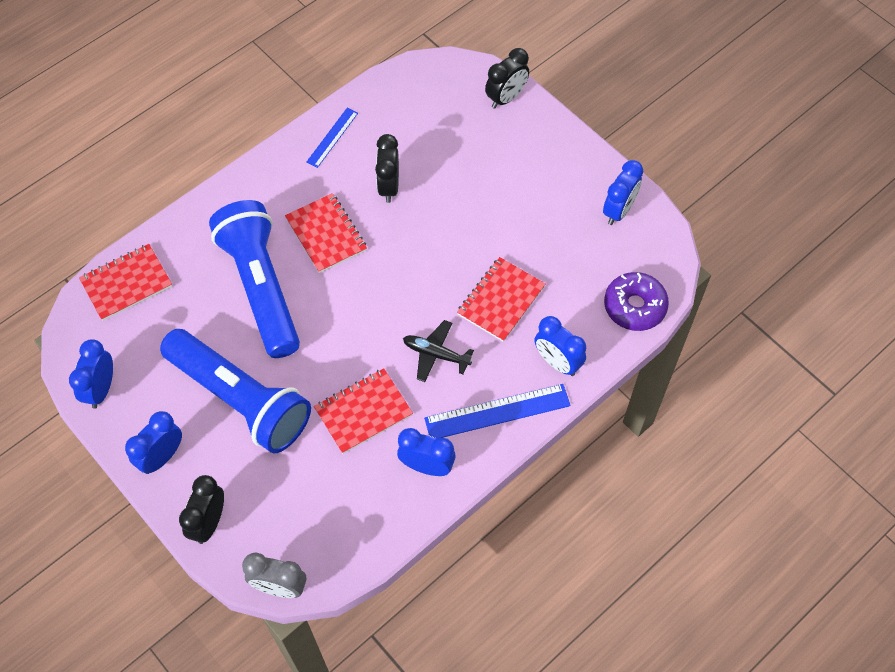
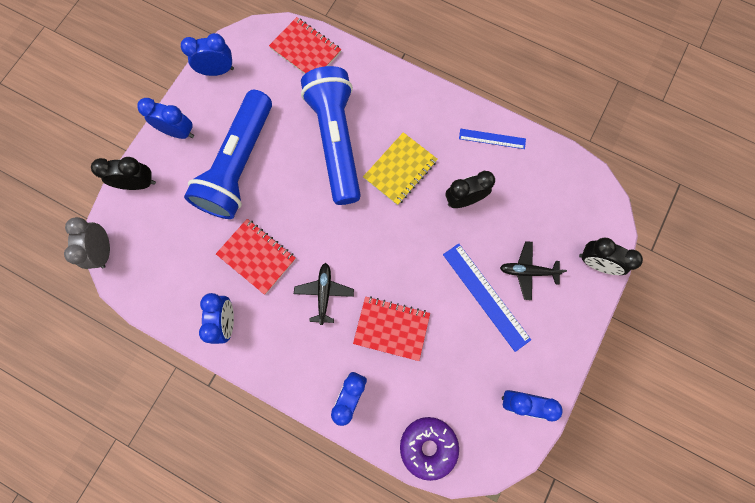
camera: 70 degrees right, 15 degrees up
blue flashlight [209,200,300,358] -> blue flashlight turned 60 degrees counterclockwise [301,66,361,205]
red notebook [285,193,367,273] -> yellow notebook [363,132,438,205]
blue ruler [424,384,571,438] -> blue ruler moved to [443,244,531,352]
none -> black plane [500,241,567,300]

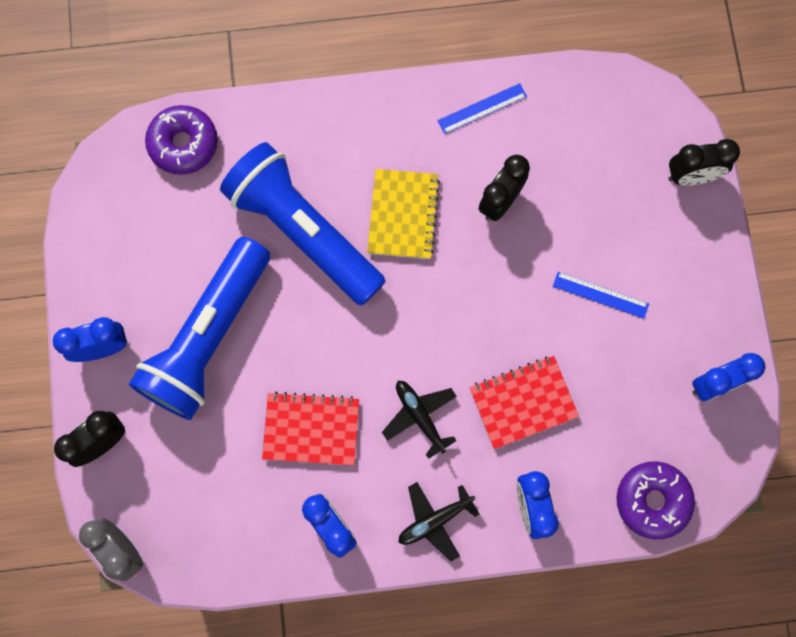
camera: 35 degrees left, 0 degrees up
blue clock [181,33,234,76] -> none
blue flashlight [184,90,272,219] -> blue flashlight turned 45 degrees clockwise [129,237,270,420]
red notebook [269,17,341,74] -> purple donut [145,105,218,175]
blue ruler [443,244,531,352] -> blue ruler [553,272,649,319], size x0.60
black plane [500,241,567,300] -> black plane moved to [398,482,479,561]

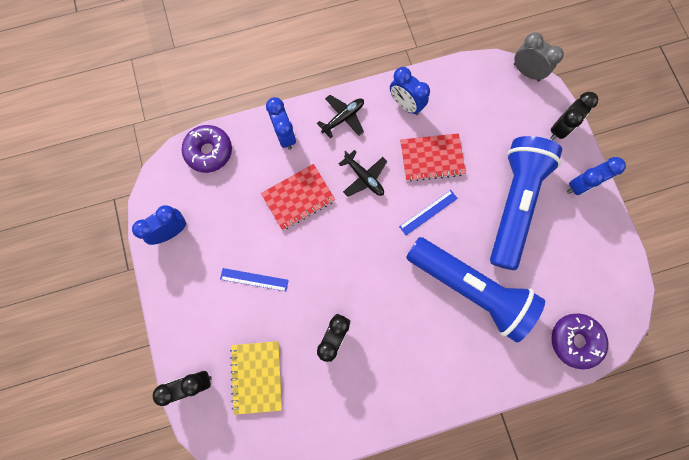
camera: 170 degrees right, 0 degrees up
yellow notebook [367,169,440,259] -> yellow notebook moved to [230,341,282,415]
blue ruler [438,83,527,134] -> blue ruler moved to [399,190,458,235]

